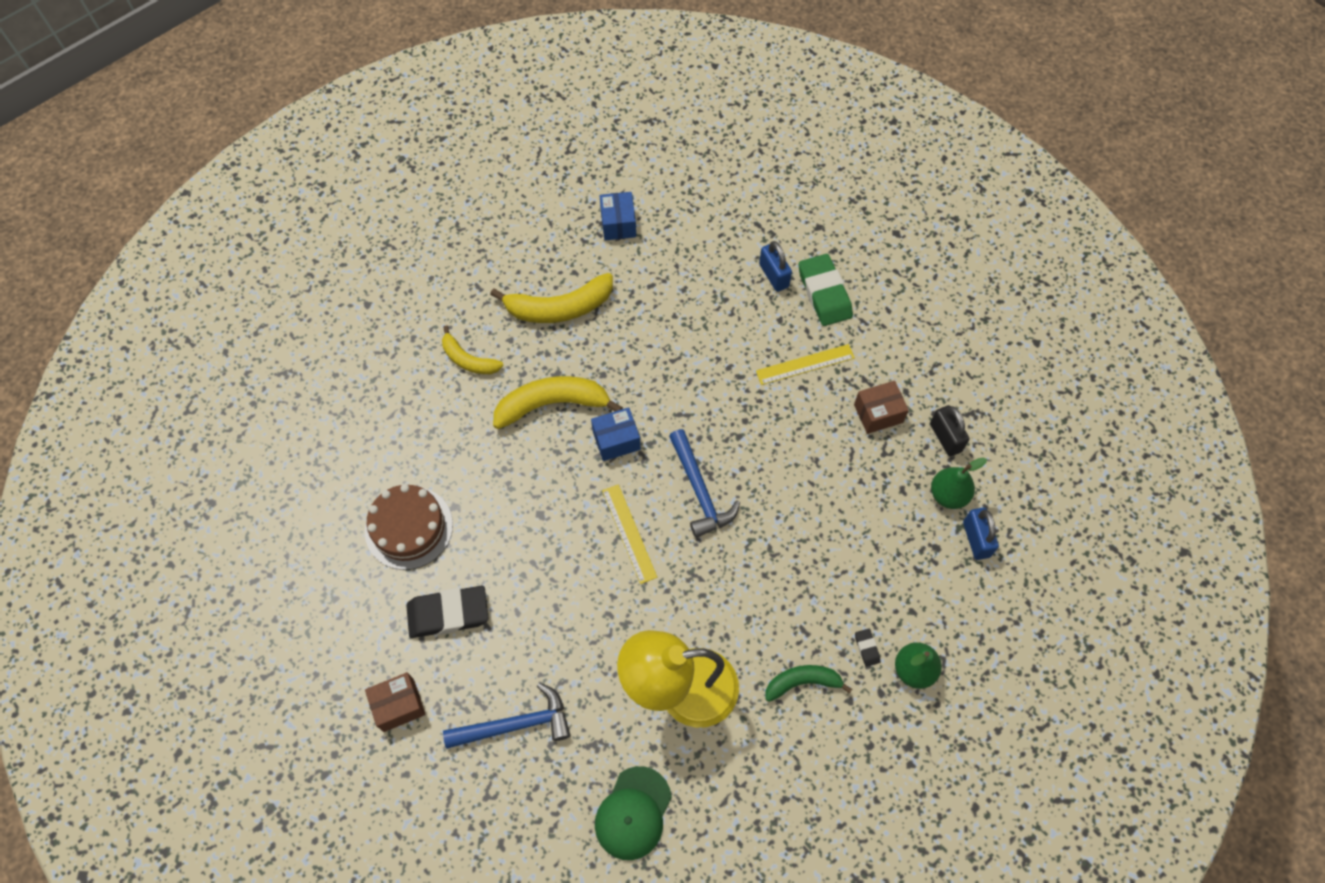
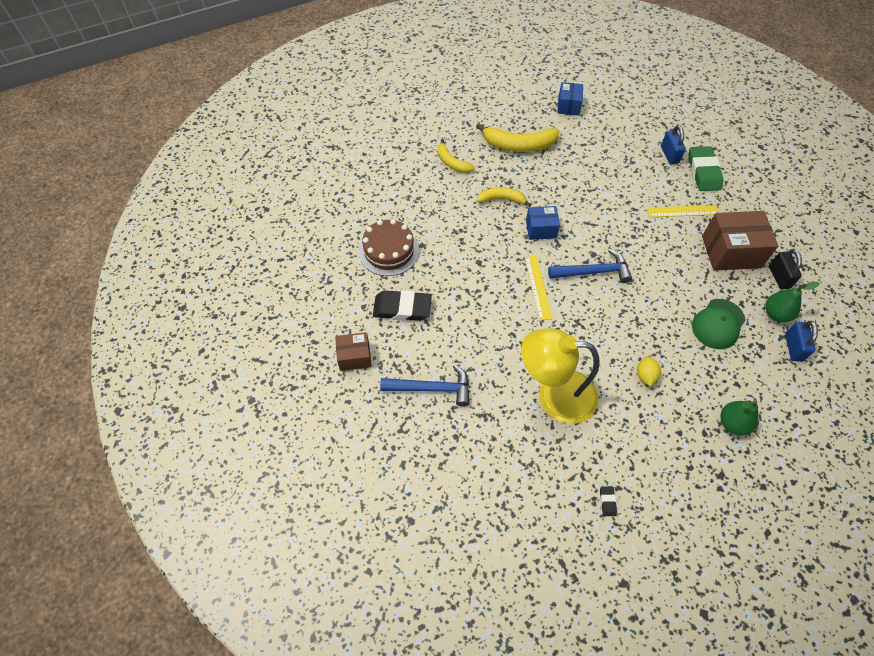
camera: 15 degrees right, 5 degrees down
yellow banana [493,376,623,429] -> yellow banana [477,187,531,207], size x0.61
green cap [595,766,672,860] -> green cap moved to [692,299,746,349]
blue hammer [669,429,740,538] -> blue hammer turned 90 degrees counterclockwise [548,249,632,283]
green banana [766,665,852,702] -> none
brown box [854,381,909,434] -> brown box [702,211,778,271], size x1.72
black eraser [855,629,881,667] -> black eraser moved to [600,486,617,516]
none -> yellow lemon [637,356,661,387]

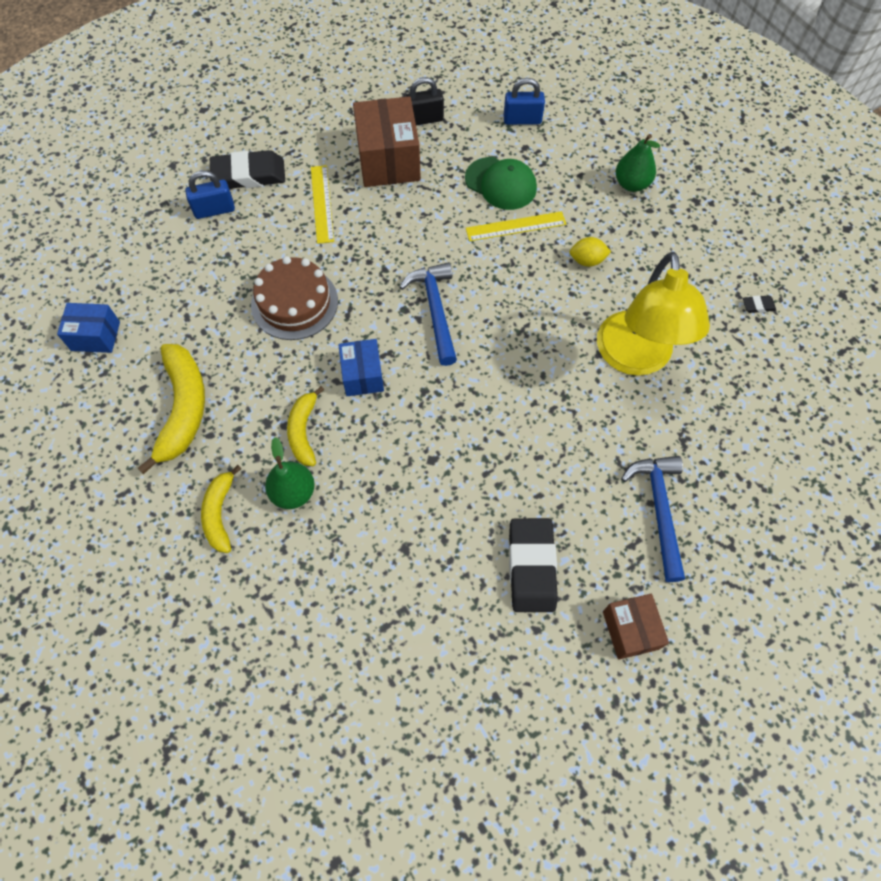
camera: 95 degrees left, 5 degrees up
brown cake [359,219,419,276] -> brown cake moved to [251,256,338,340]
yellow banana [438,139,475,173] -> yellow banana turned 135 degrees clockwise [201,465,242,553]
yellow ruler [525,256,552,320] -> yellow ruler moved to [466,211,566,241]
green eraser [688,146,723,191] -> black eraser [210,150,285,189]
green pear [765,282,820,322] -> green pear moved to [265,437,315,509]

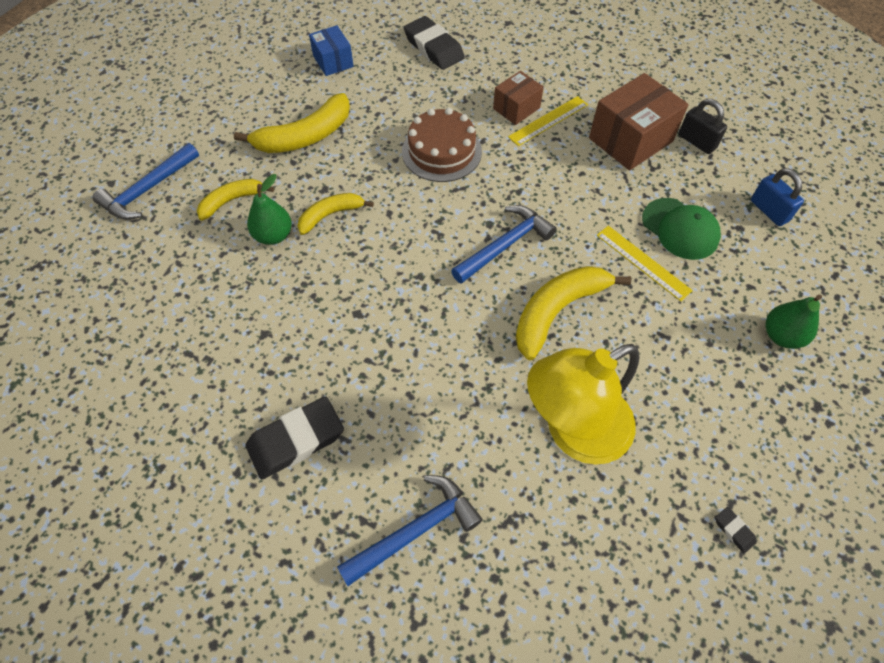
camera: 60 degrees right, 5 degrees down
blue padlock [185,170,235,219] -> none
black eraser [210,150,285,189] -> black eraser moved to [404,16,465,70]
blue box [338,339,384,396] -> none
green cap [465,157,537,210] -> green cap turned 45 degrees counterclockwise [642,198,721,260]
yellow lemon [570,237,611,267] -> none
brown box [603,594,669,660] -> brown box moved to [493,71,544,125]
none -> blue hammer [92,143,199,220]
none -> yellow banana [516,266,631,360]

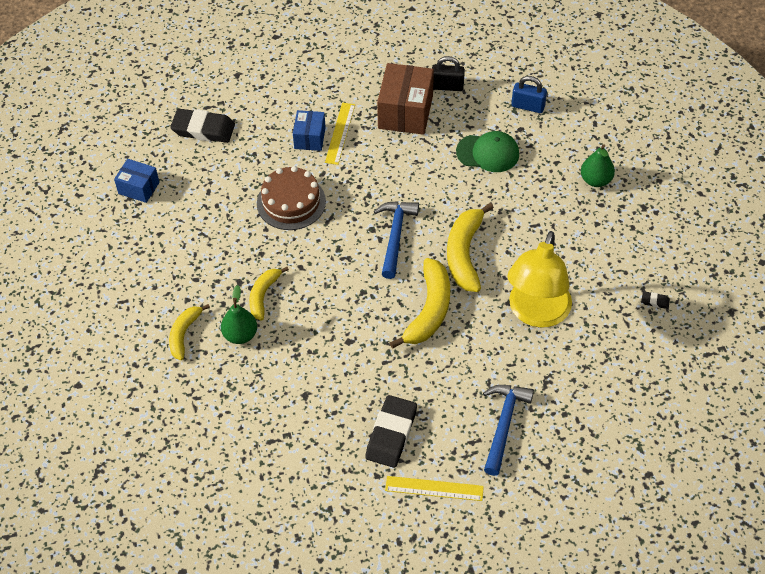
camera: 40 degrees left, 5 degrees down
blue hammer [92,143,199,220] -> none
yellow banana [234,93,350,153] -> yellow banana moved to [389,258,450,349]
brown box [493,71,544,125] -> blue box [293,110,326,151]
yellow ruler [597,226,693,301] -> yellow ruler moved to [385,476,484,501]

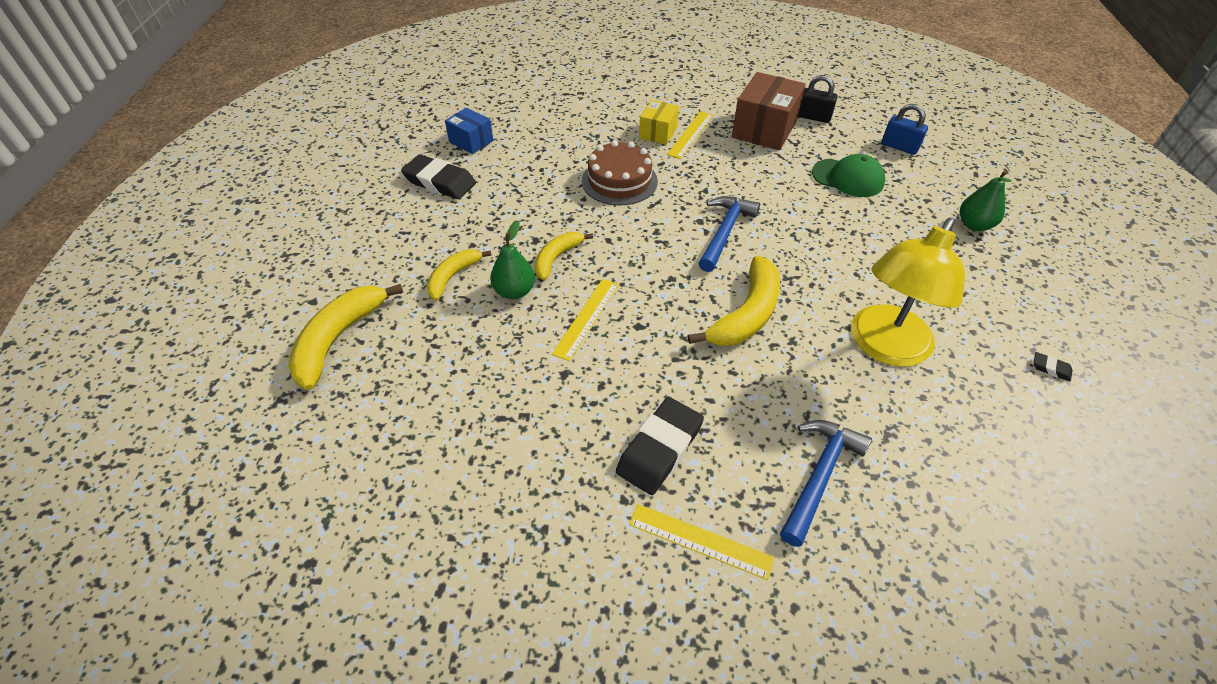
camera: 15 degrees right, 5 degrees down
black eraser [170,109,235,143] -> black eraser moved to [401,154,476,199]
blue box [293,110,326,151] -> yellow box [639,100,679,145]
yellow banana [447,203,494,292] -> yellow banana moved to [288,284,403,390]
none -> yellow ruler [552,279,619,361]

